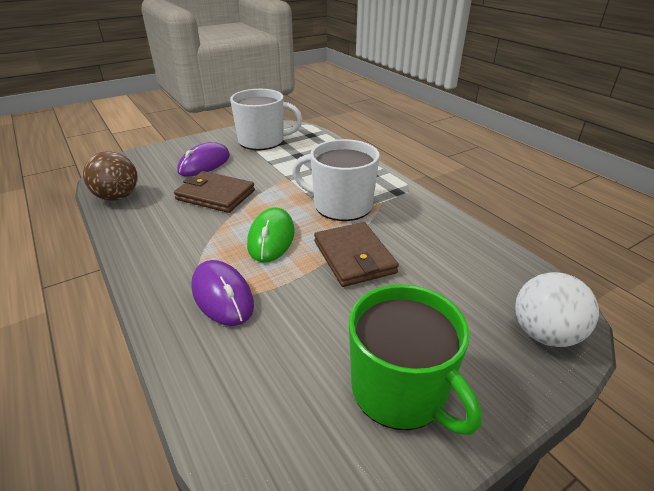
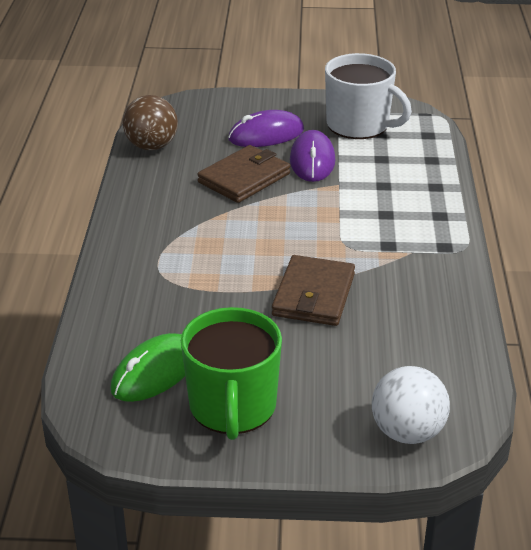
camera: 35 degrees right, 0 degrees up
brown wallet [174,171,255,213] -> brown wallet turned 75 degrees clockwise [197,145,290,203]
purple mouse [191,260,254,326] -> purple mouse moved to [290,130,335,182]
green mouse [247,207,295,263] -> green mouse moved to [110,333,185,402]
white mug [292,139,380,221] -> none

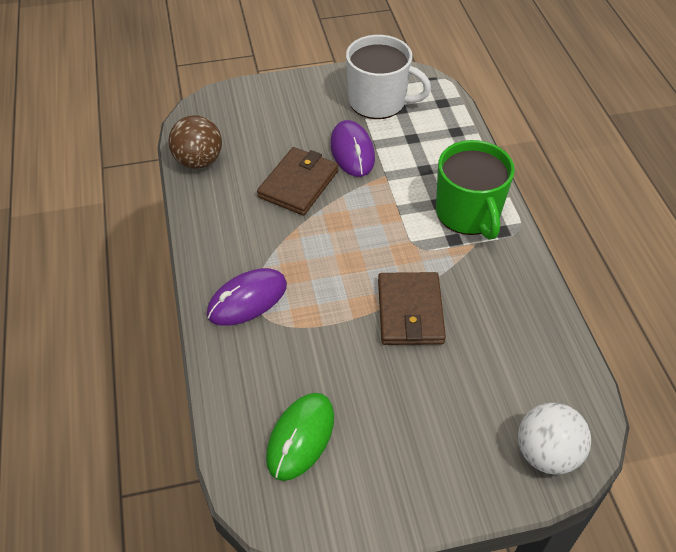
camera: 15 degrees left, 15 degrees up
green mug [181,307,282,440] -> green mug moved to [436,140,515,239]
purple mouse [228,110,304,147] -> purple mouse moved to [207,268,287,326]

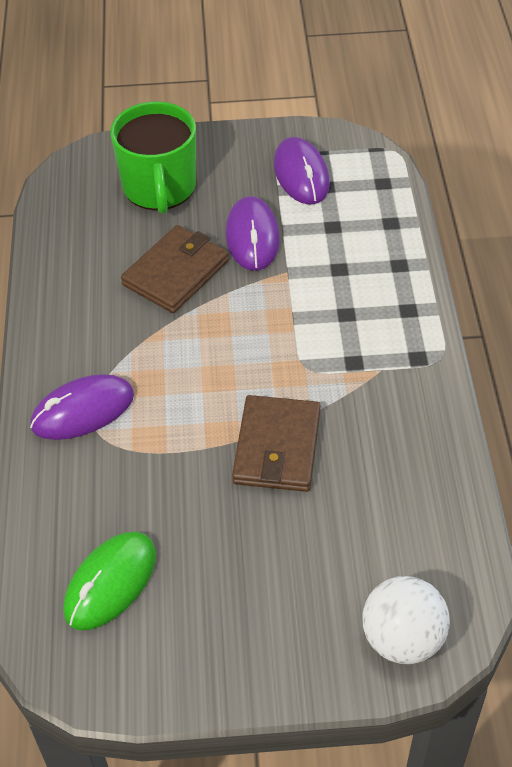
camera: 10 degrees right, 0 degrees up
brown ball [168,115,222,169] -> none
white mug [346,35,431,119] -> purple mouse [274,137,330,205]
green mug [436,140,515,239] -> green mug moved to [110,101,196,214]

